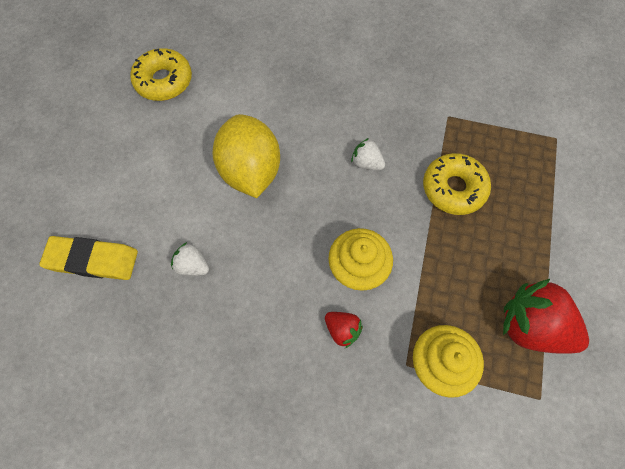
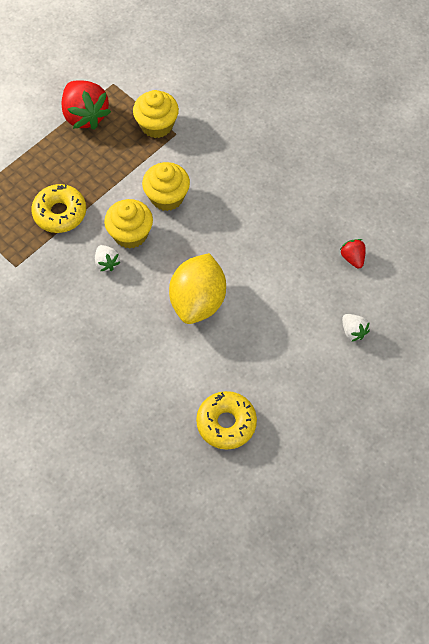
camera: 150 degrees left, 5 degrees down
yellow eraser [39,236,138,280] -> none
white strawberry [171,242,209,276] -> white strawberry moved to [342,314,370,342]
red strawberry [325,312,363,348] -> red strawberry moved to [340,239,366,269]
none -> yellow cupcake [104,199,153,249]

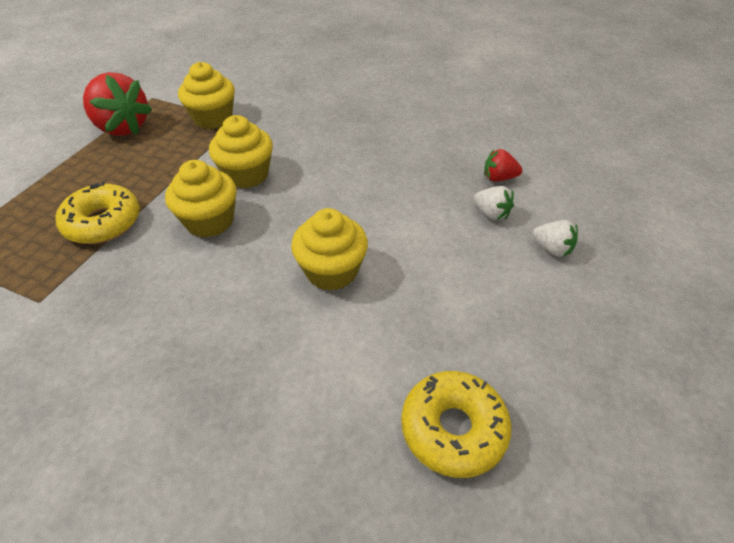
camera: 20 degrees left, 15 degrees down
white strawberry [95,245,121,271] -> white strawberry moved to [474,186,514,220]
yellow lemon [169,253,226,324] -> yellow cupcake [291,208,368,291]
red strawberry [340,239,366,269] -> red strawberry turned 45 degrees counterclockwise [484,149,522,182]

